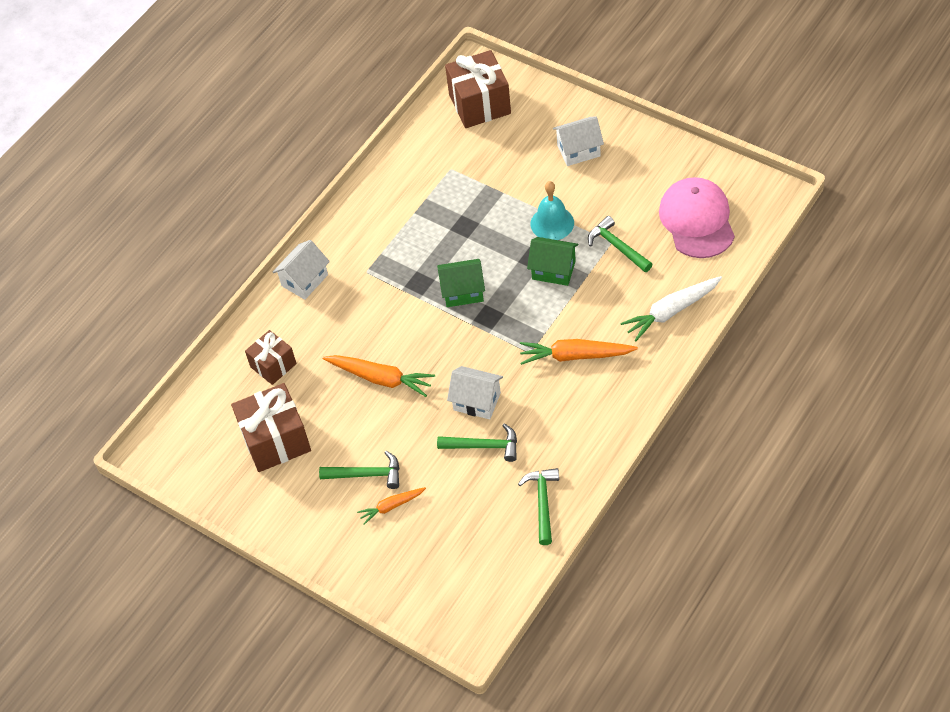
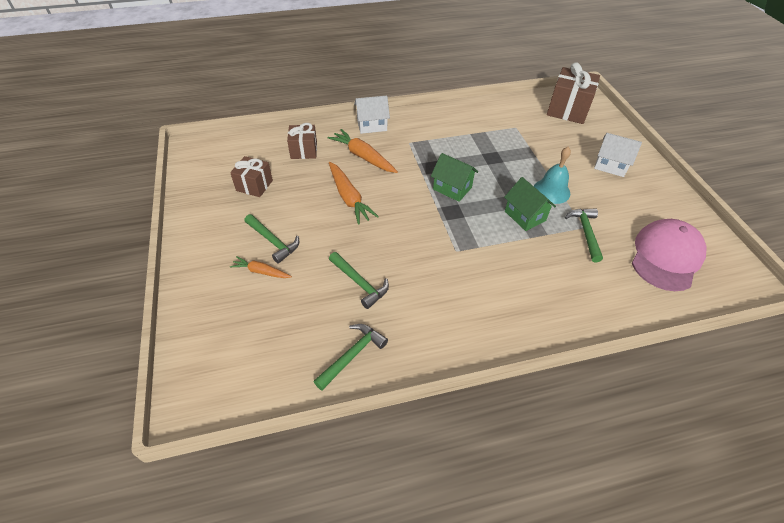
camera: 35 degrees right, 5 degrees down
brown gift [231,383,311,472] -> brown gift [230,156,273,197], size x0.61
white house [447,366,503,419] -> none
orange carrot [520,339,638,365] -> orange carrot moved to [328,129,398,173]
white carrot [620,276,722,341] -> none

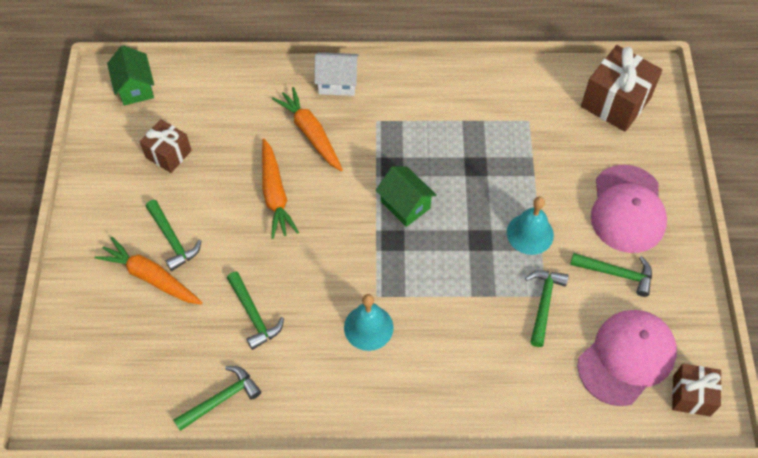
camera: 15 degrees right, 10 degrees up
orange carrot [230,256,292,278] -> orange carrot [94,237,202,304], size x1.69
brown gift [287,123,317,159] -> brown gift moved to [672,364,722,416]
green house [504,177,556,231] -> green house moved to [107,45,154,105]
white house [594,133,642,177] -> pink cap [591,165,667,253]
none -> turquoise bell [344,294,394,351]
none -> green hammer [570,253,652,297]

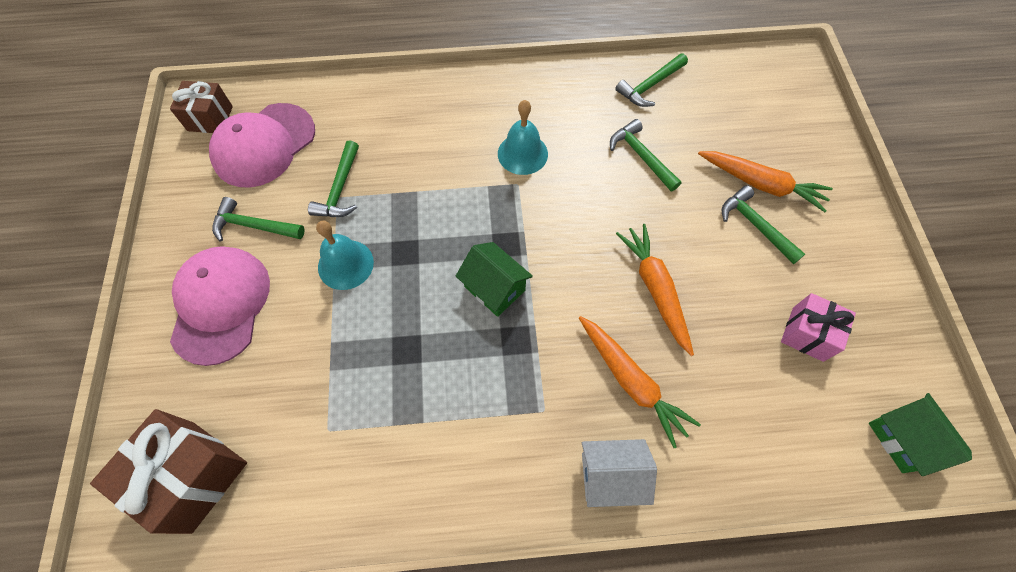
camera: 175 degrees right, 5 degrees up
brown gift [140,119,192,173] -> pink gift [781,293,856,362]

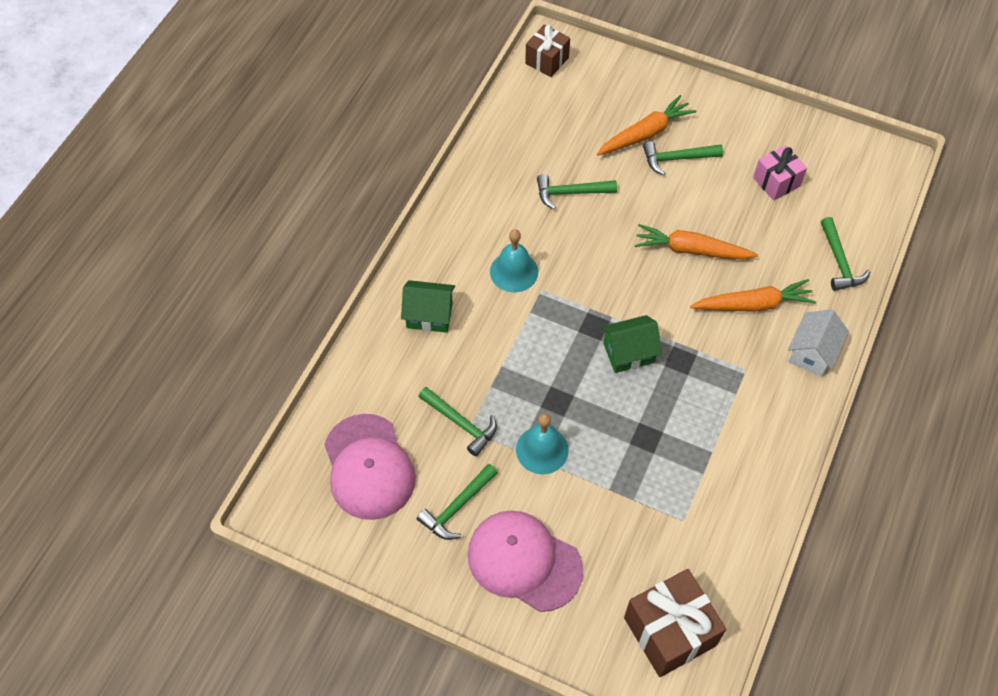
camera: 60 degrees left, 5 degrees down
brown gift [170,81,233,133] -> brown gift moved to [525,24,570,77]
green hammer [615,53,688,107] -> green hammer moved to [821,217,870,291]
green house [869,393,972,476] -> green house moved to [401,280,455,333]

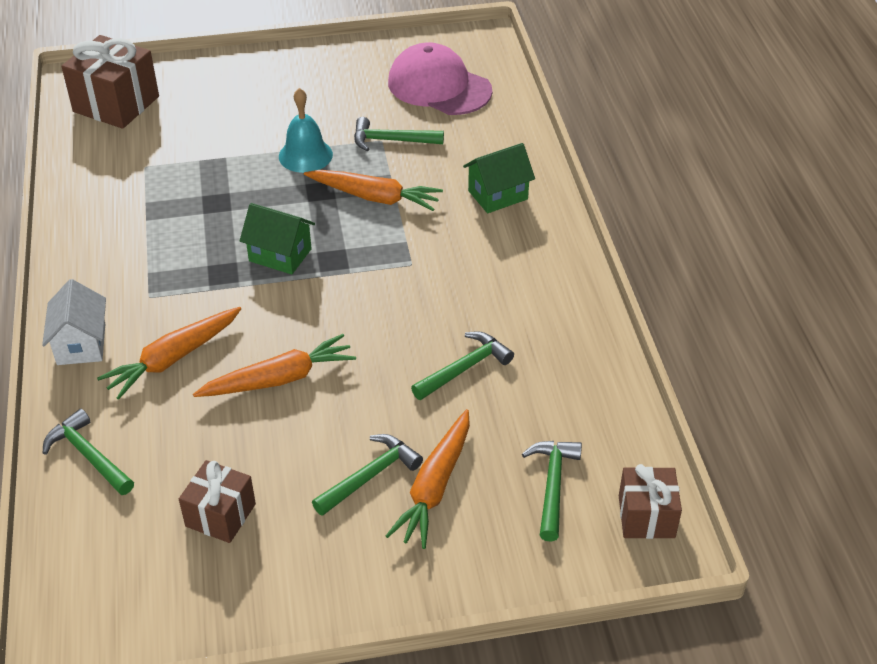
camera: 145 degrees right, 15 degrees down
green hammer [417,464,498,540] -> green hammer moved to [522,441,582,542]
pink cap [467,511,583,612] -> none
turquoise bell [490,229,538,292] -> none
green house [601,315,662,373] -> green house turned 75 degrees clockwise [240,203,315,275]
pink gift [753,145,807,201] -> brown gift [179,460,256,543]
none -> orange carrot [304,170,443,211]

